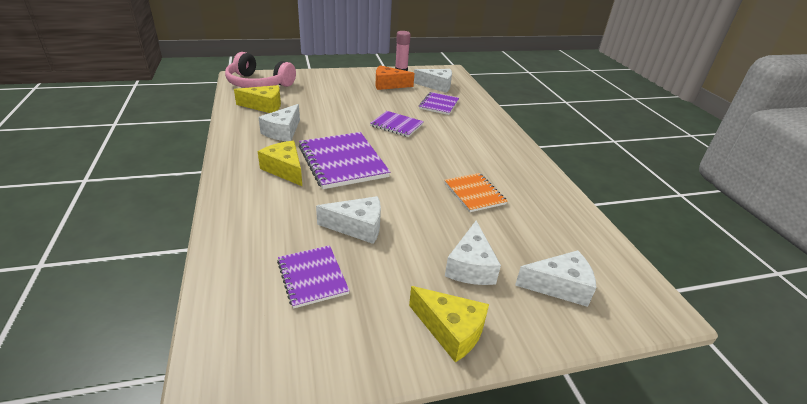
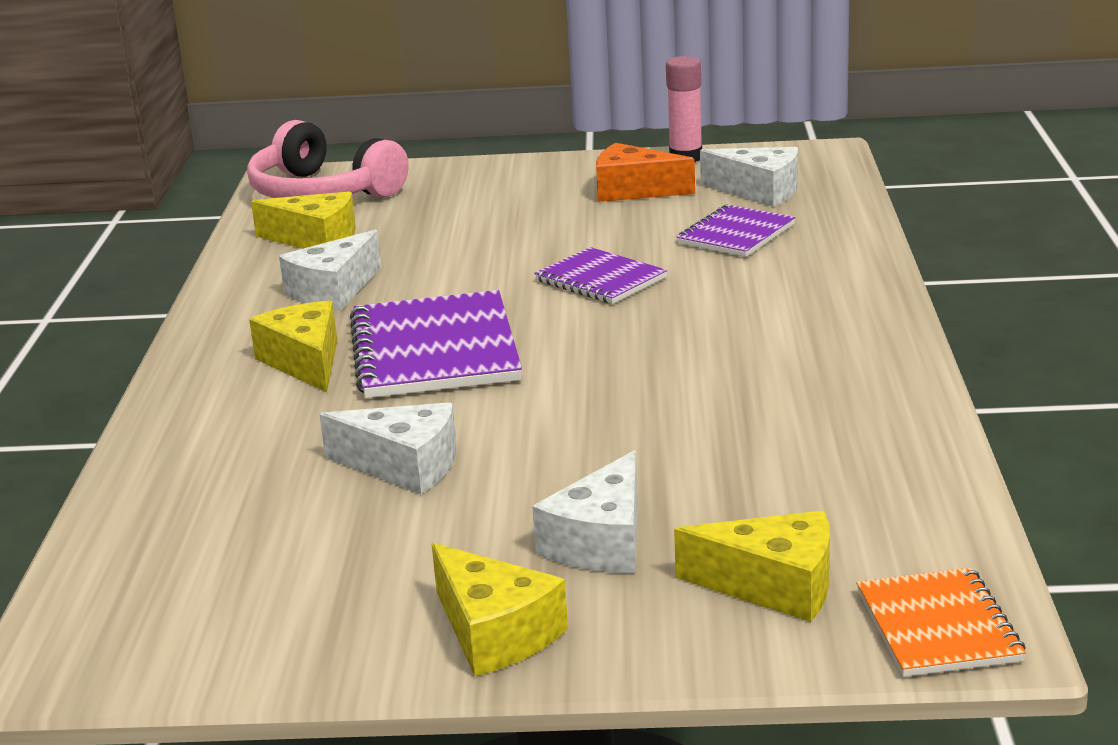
camera: 20 degrees right, 10 degrees down
purple notebook [277,245,350,309] -> none
orange notebook [444,173,508,212] -> orange notebook moved to [857,567,1026,677]
white cheese [515,250,596,307] -> yellow cheese [674,511,830,622]

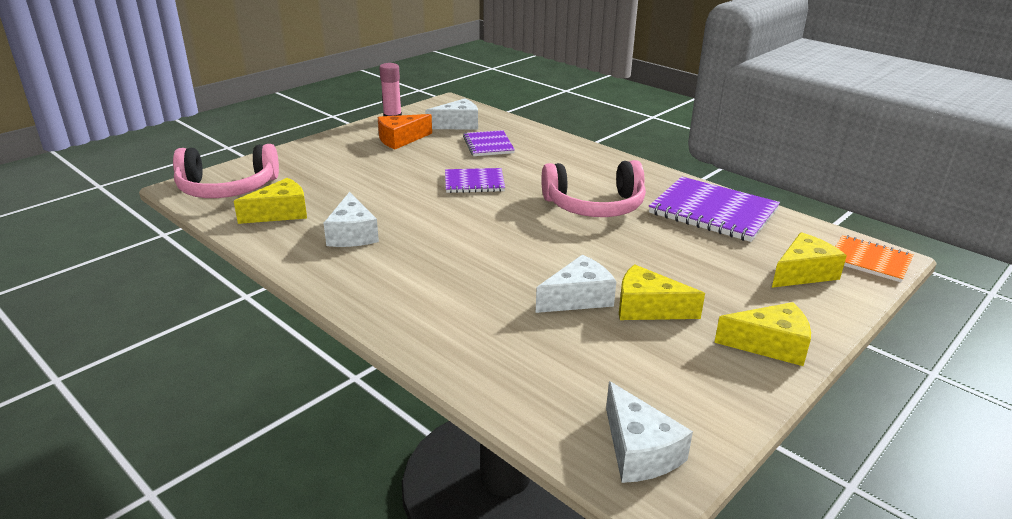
camera: 50 degrees left, 5 degrees up
yellow cheese [249,300,337,392] -> yellow cheese moved to [619,264,705,320]
purple notebook [350,290,522,398] -> purple notebook moved to [649,177,780,242]
white cheese [532,450,638,573] -> white cheese moved to [606,381,693,483]
none -> pink headphones [541,160,646,217]

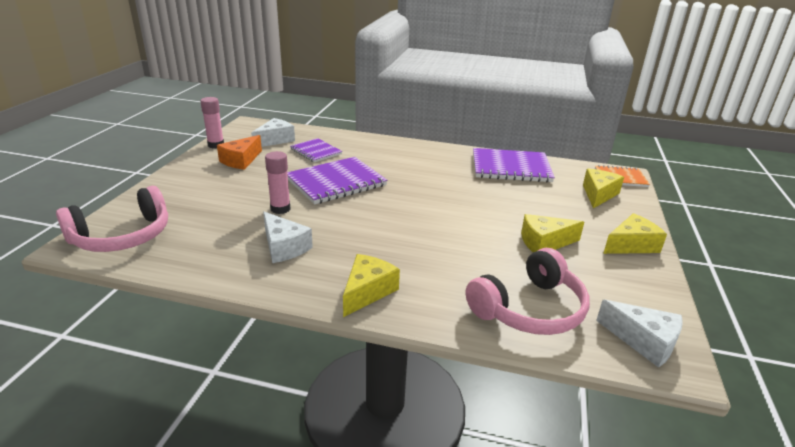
camera: 30 degrees left, 0 degrees up
yellow cheese [234,178,307,224] -> yellow cheese moved to [343,254,400,317]
purple notebook [445,168,505,193] -> purple notebook [287,157,387,204], size x1.70
white cheese [536,255,616,313] -> none
pink headphones [541,160,646,217] -> pink headphones moved to [466,248,590,335]
none -> pink glue stick [265,151,291,214]

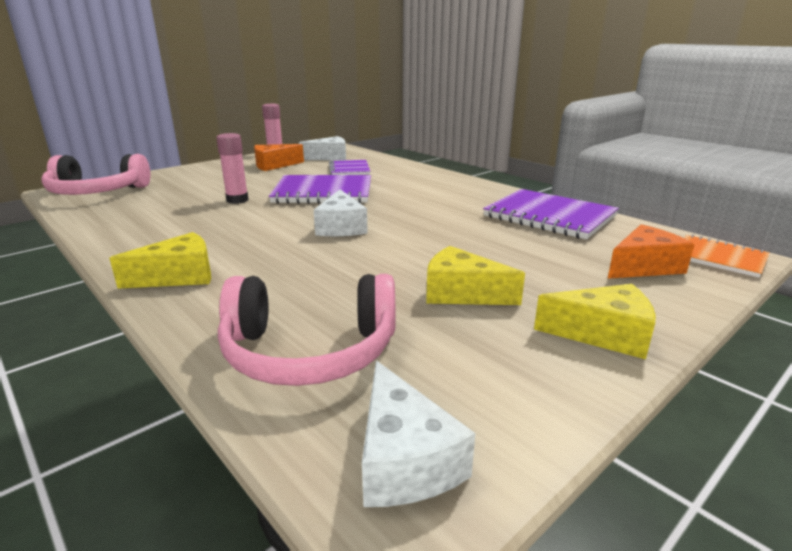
camera: 35 degrees right, 5 degrees down
white cheese [263,212,313,263] -> white cheese moved to [314,189,368,236]
yellow cheese [583,168,624,208] -> orange cheese [608,224,695,279]

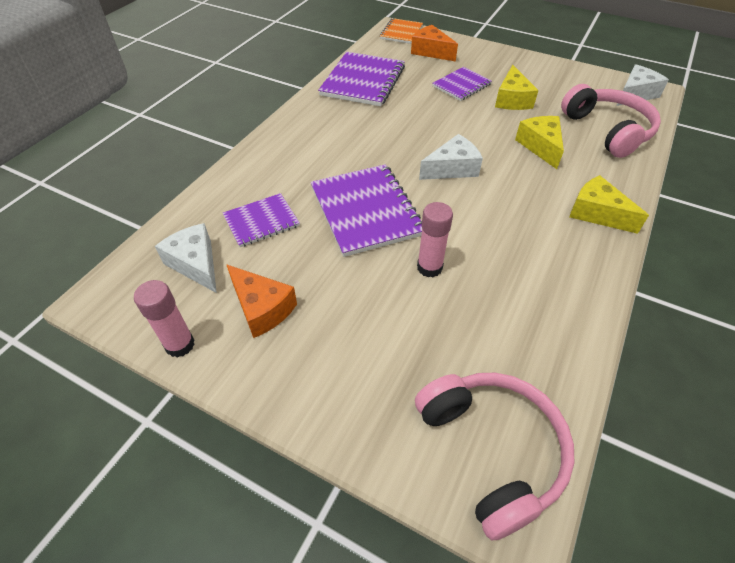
camera: 110 degrees left, 25 degrees up
yellow cheese [534,284,656,359] -> yellow cheese moved to [515,116,564,169]
none -> purple notebook [432,67,492,101]

